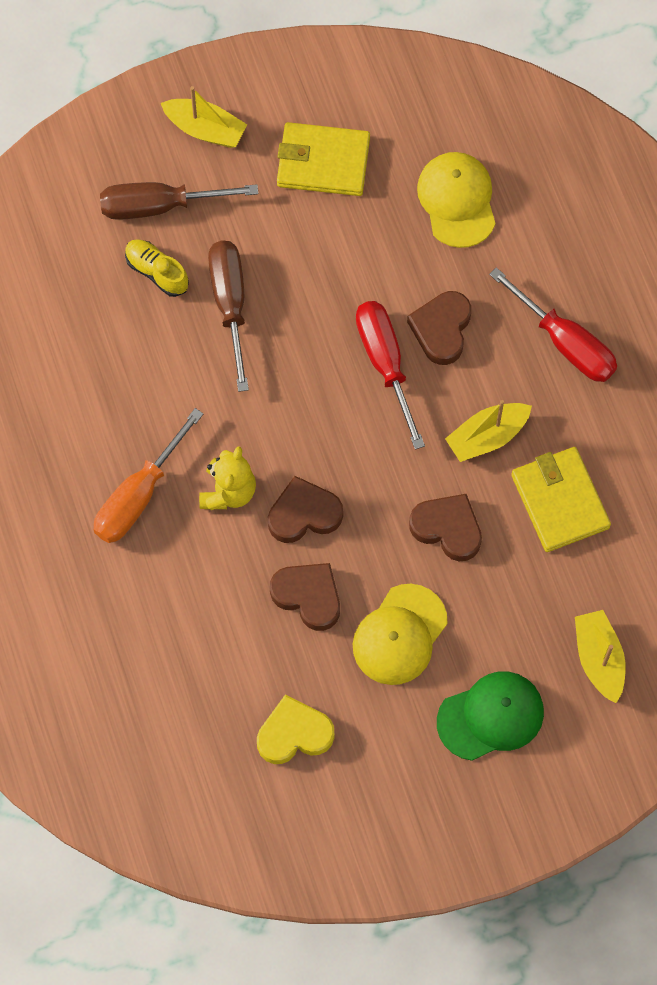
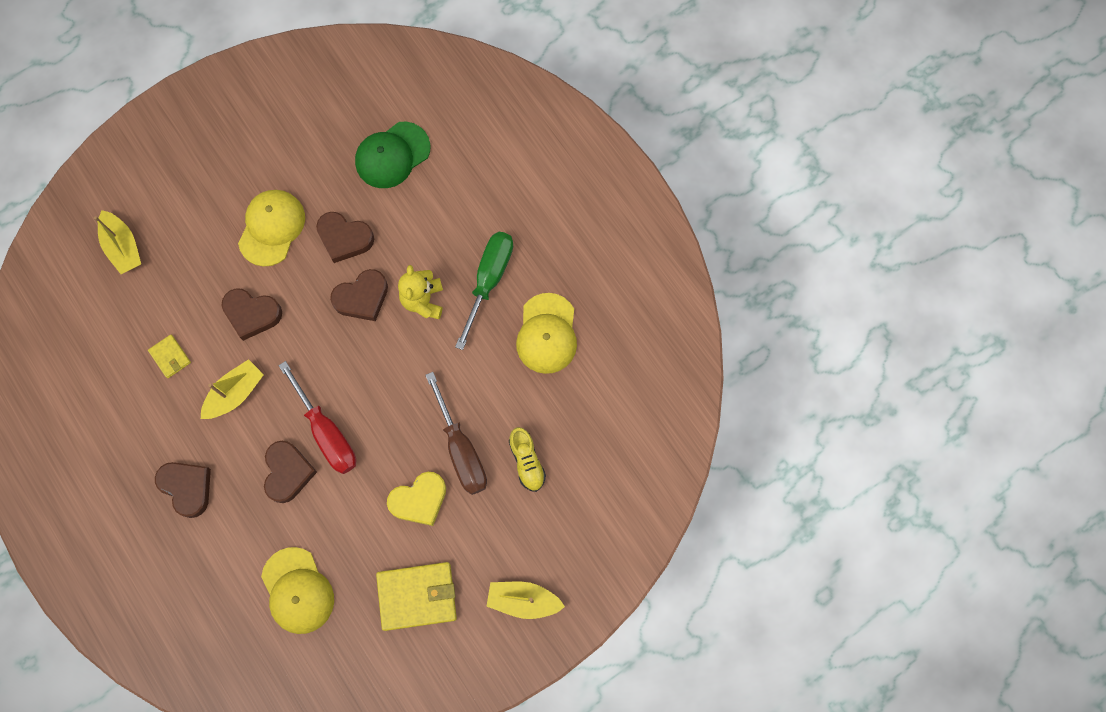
camera: 165 degrees right, 5 degrees up
orange screwdriver [94,408,203,543] -> green screwdriver [455,232,513,350]
brown screwdriver [100,182,258,220] -> none
yellow shoe [125,239,189,297] -> yellow shoe turned 45 degrees clockwise [509,427,546,492]
yellow heart [257,695,334,764] -> yellow heart moved to [387,472,446,526]
green cap [437,671,544,761] -> green cap moved to [355,122,431,188]
red screwdriver [489,267,617,382] -> brown heart [155,462,211,518]
yellow wallet [511,447,611,552] -> yellow wallet [148,334,191,378], size x0.51
none -> yellow cap [516,293,577,374]

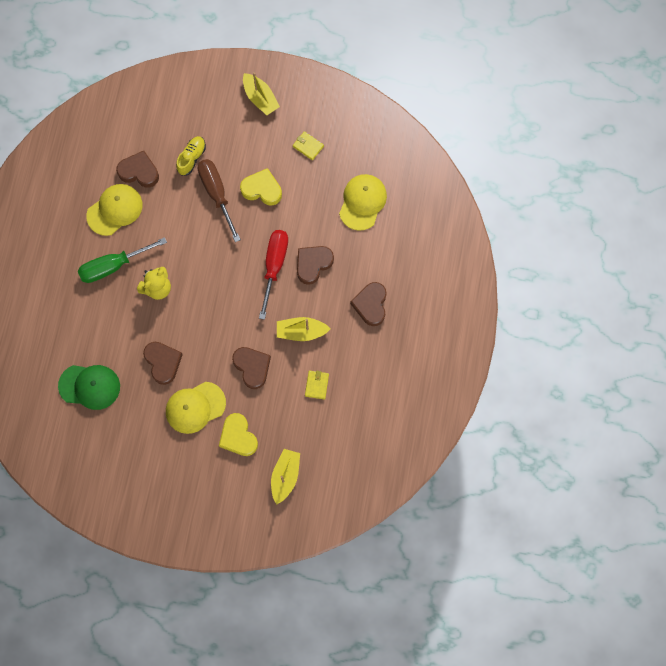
camera: 135 degrees left, 0 degrees up
brown heart [330,269,388,321] -> brown heart moved to [116,151,159,188]
yellow wallet [376,562,457,631] -> yellow wallet [293,131,324,160], size x0.51
brown screwdriver [425,372,487,495] -> brown screwdriver turned 45 degrees counterclockwise [198,159,241,242]
none -> yellow heart [219,413,258,456]

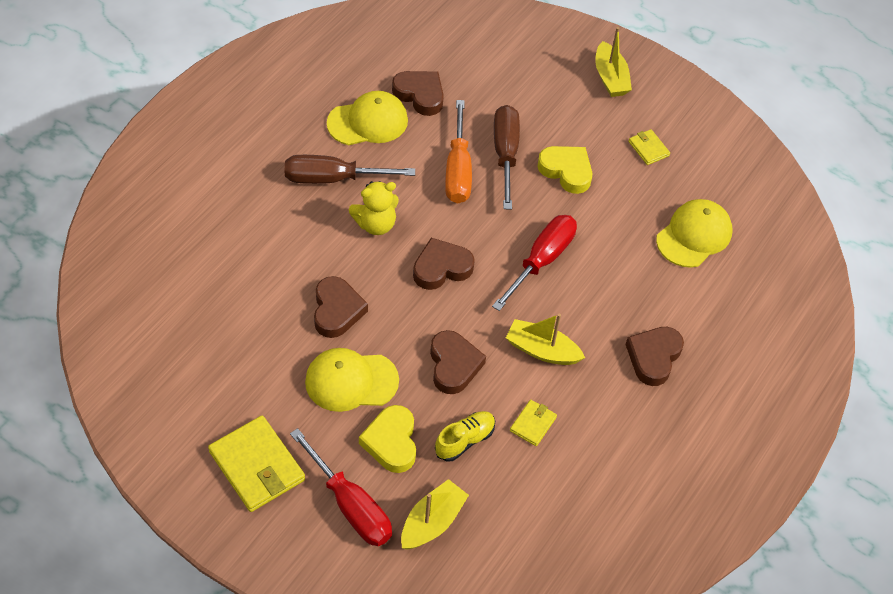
camera: 20 degrees right, 20 degrees down
green cap [58,365,120,410] -> none
green screwdriver [78,237,167,283] -> brown screwdriver [285,155,415,184]
yellow shoe [176,136,206,176] -> yellow shoe moved to [435,411,495,462]
brown heart [297,246,334,285] -> brown heart moved to [413,238,475,290]
none -> yellow wallet [208,416,305,512]
none -> red screwdriver [290,428,392,546]
none -> orange screwdriver [445,100,472,203]

